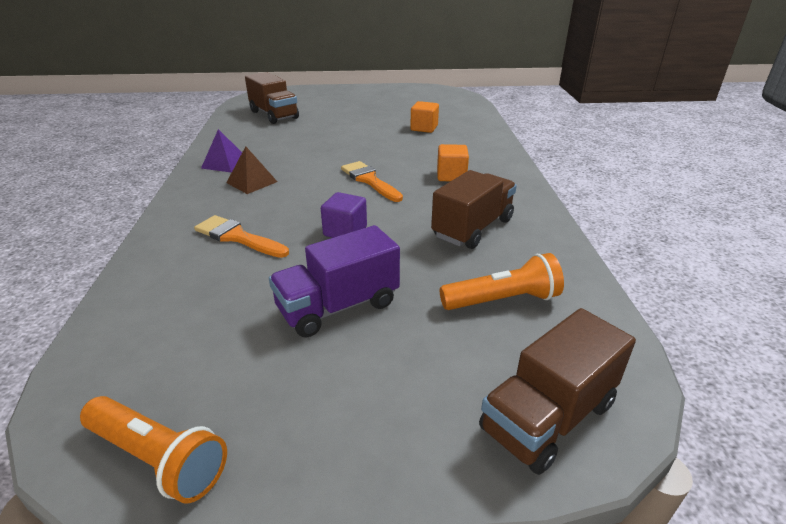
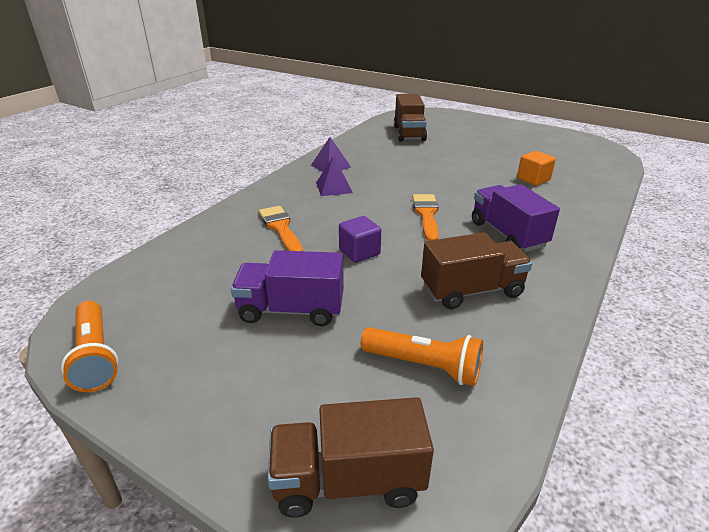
camera: 35 degrees right, 0 degrees up
brown pyramid [226,146,277,194] -> purple pyramid [316,156,353,196]
orange cube [437,144,469,181] -> purple truck [472,184,560,252]

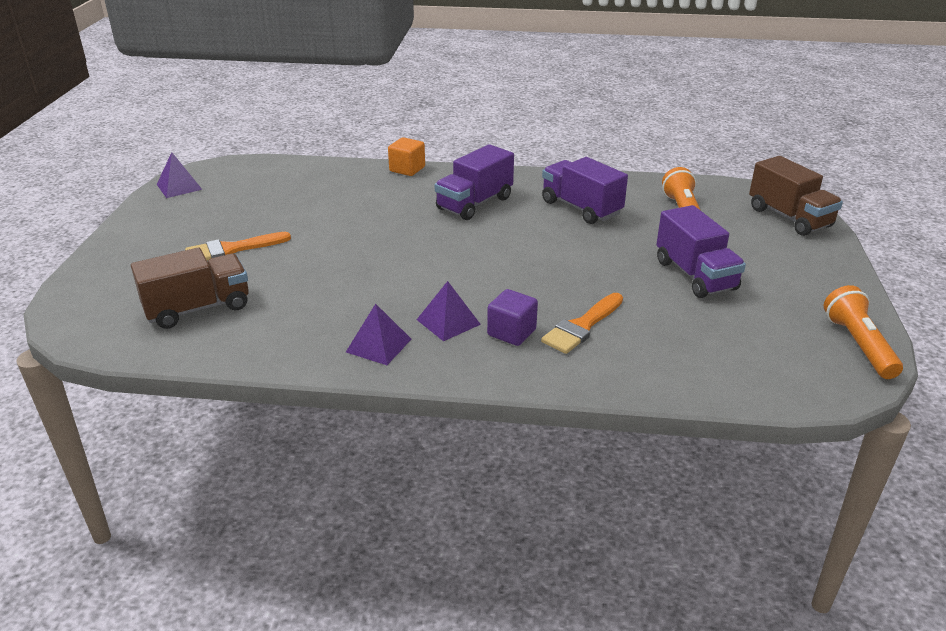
camera: 115 degrees left, 0 degrees up
orange flashlight [61,301,119,392] -> orange flashlight turned 45 degrees counterclockwise [824,285,903,379]
purple cube [339,216,381,263] -> purple cube moved to [487,289,538,346]
orange brush [413,194,439,241] -> orange brush moved to [185,232,291,260]
brown truck [421,232,532,309] -> purple truck [542,157,628,224]
orange cube [517,151,556,186] -> orange cube moved to [388,137,425,176]
none -> purple pyramid [157,152,202,198]

